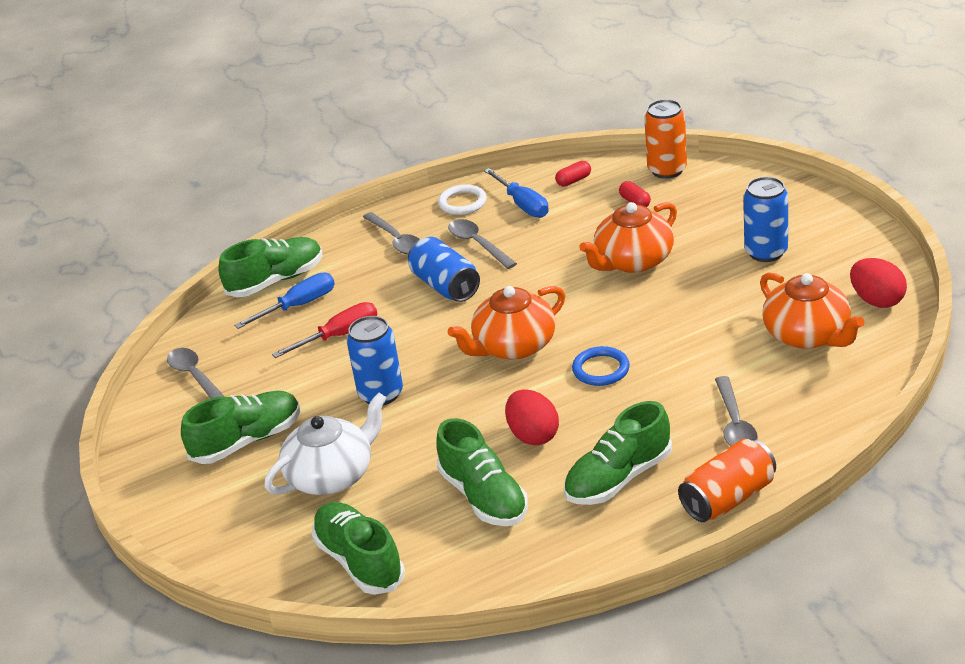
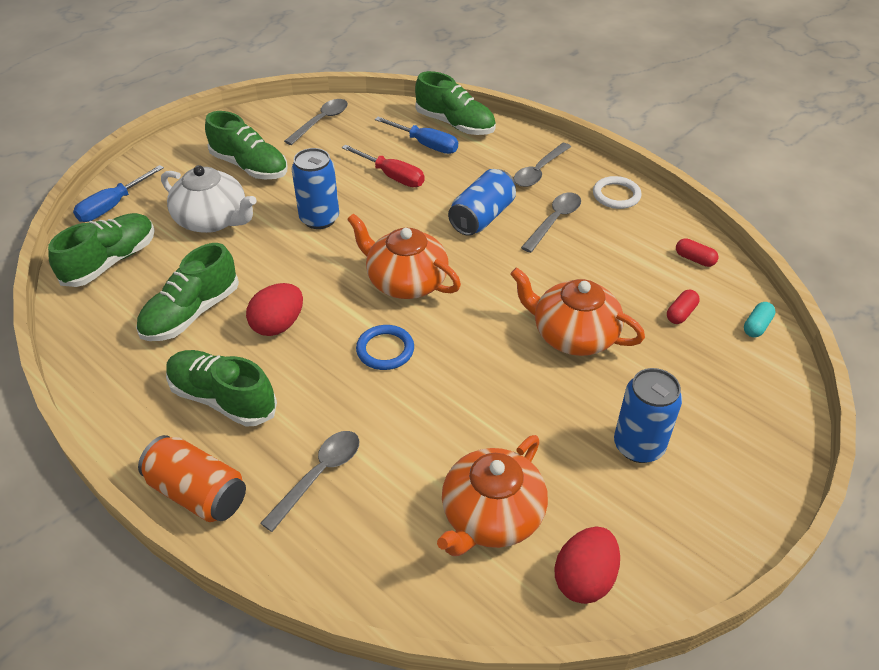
camera: 65 degrees right, 10 degrees up
blue screwdriver [484,168,549,218] -> blue screwdriver moved to [73,165,164,222]
orange can [644,99,687,179] -> turquoise capsule [744,302,776,337]
grey spoon [715,376,758,446] -> grey spoon turned 150 degrees clockwise [260,431,359,532]

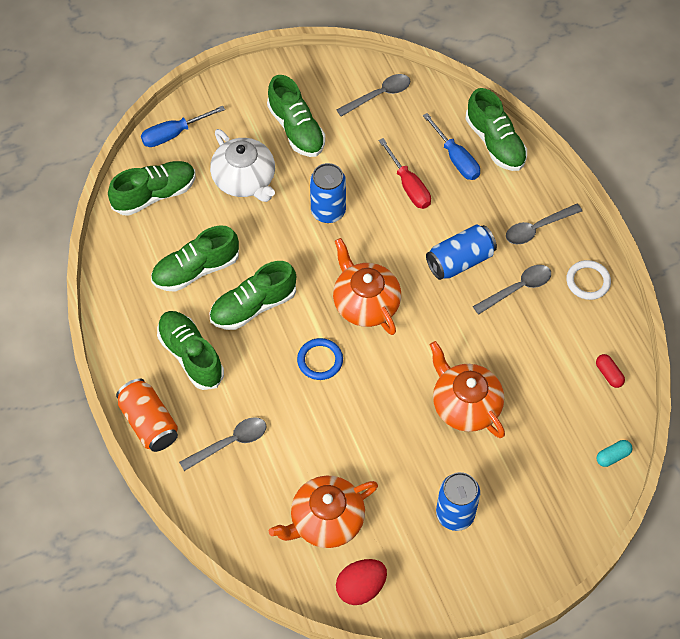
camera: 25 degrees right, 15 degrees up
red egg [246,283,303,336] -> green shoe [210,261,296,330]
red capsule [667,290,700,324] -> none

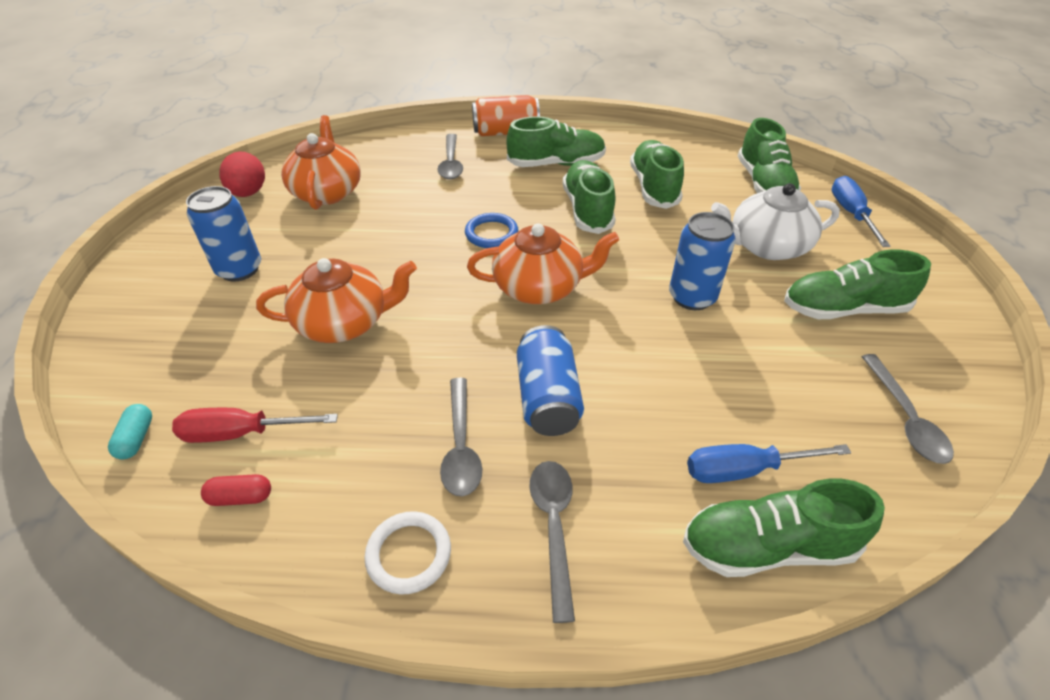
camera: 115 degrees right, 15 degrees down
red screwdriver [378,138,431,209] -> red screwdriver moved to [172,408,338,443]

